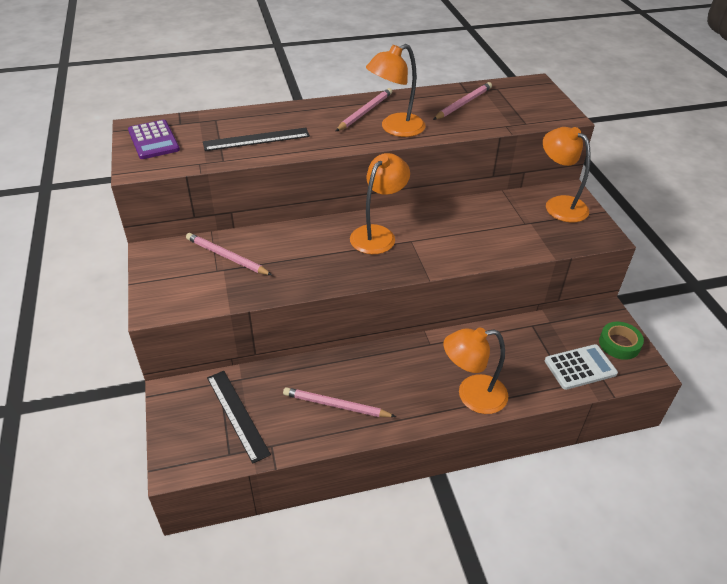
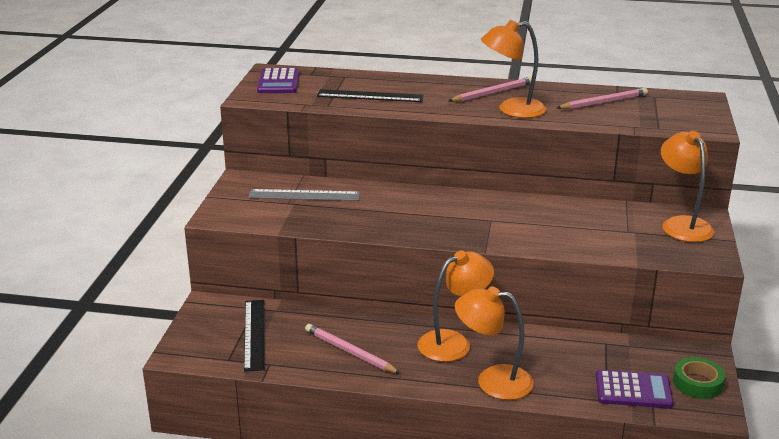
camera: 25 degrees right, 15 degrees down
pink pencil [186,233,272,275] -> grey ruler [248,189,360,201]
orange lamp [350,153,410,254] -> orange lamp moved to [418,251,494,362]
white calculator [545,344,618,390] -> purple calculator [596,370,674,408]

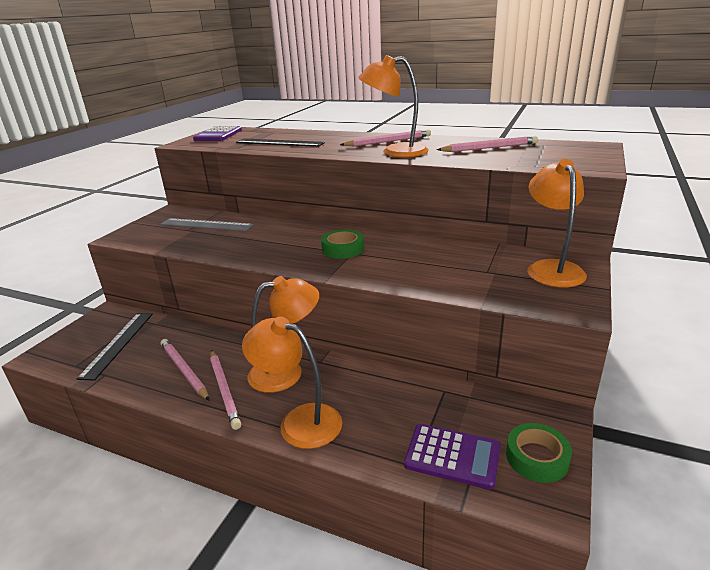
camera: 15 degrees right, 0 degrees up
none -> pink pencil [210,350,241,430]
none -> green tape [321,229,364,259]

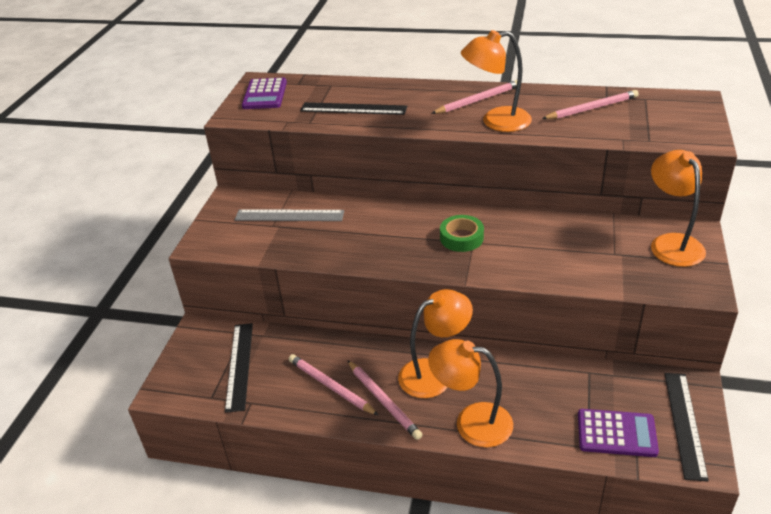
camera: 10 degrees left, 10 degrees up
green tape [506,423,572,483] -> black ruler [665,373,709,482]

